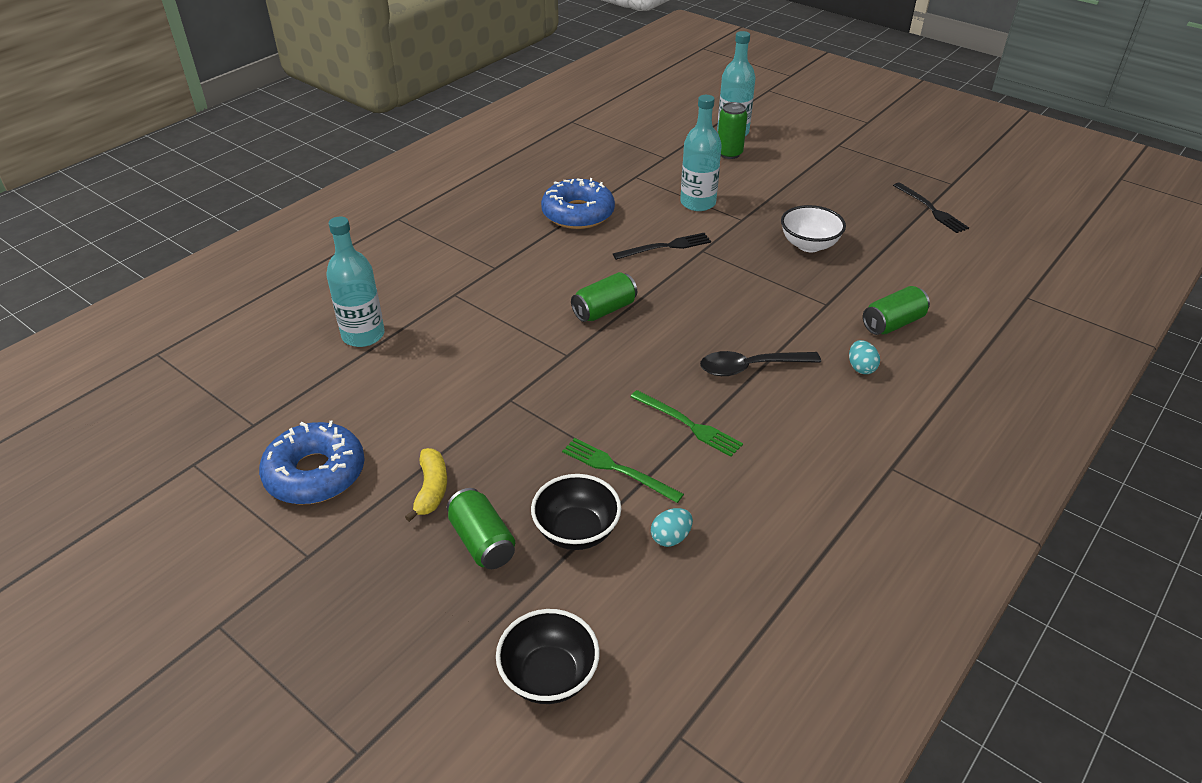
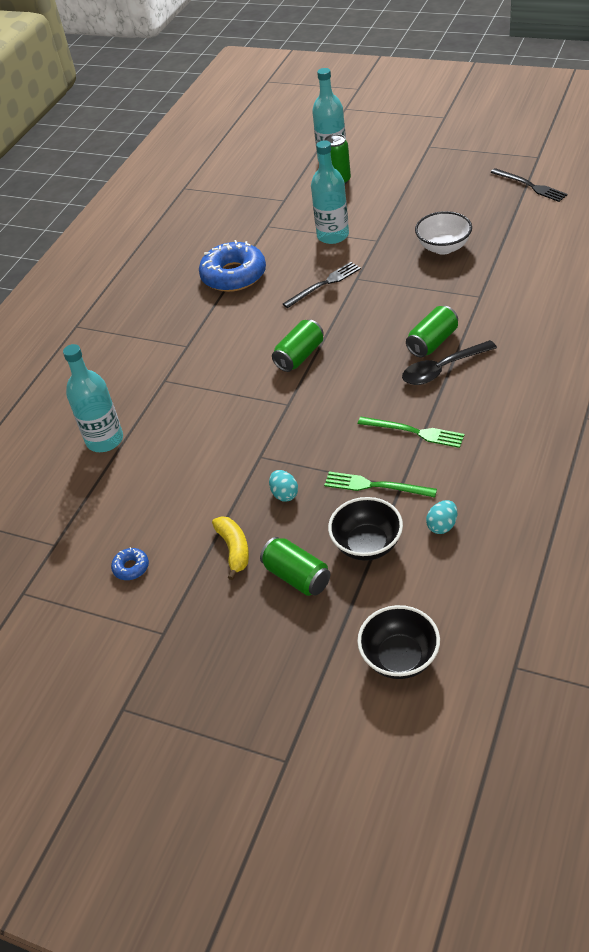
camera: 10 degrees left, 5 degrees up
blue donut [259,421,365,504] -> blue donut [111,547,149,580], size x0.43
turquoise egg [849,340,880,374] -> turquoise egg moved to [269,470,298,502]
green can [863,286,930,335] -> green can moved to [406,306,458,357]

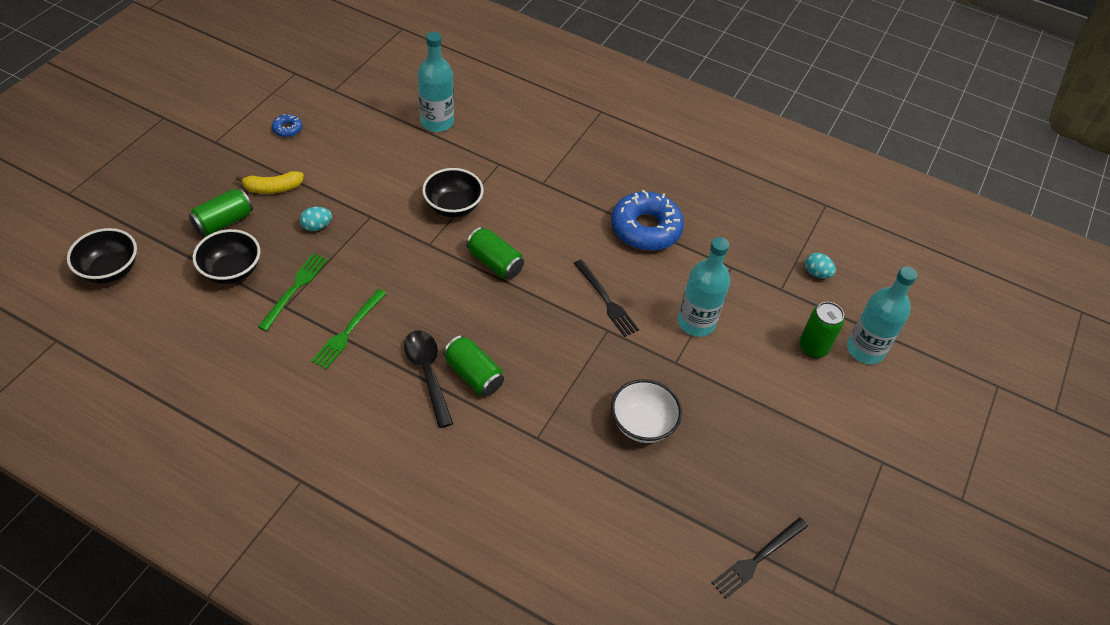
camera: 85 degrees right, 5 degrees up
turquoise egg [426,500,457,534] -> turquoise egg moved to [805,253,836,278]
none -> black bowl [422,168,484,218]

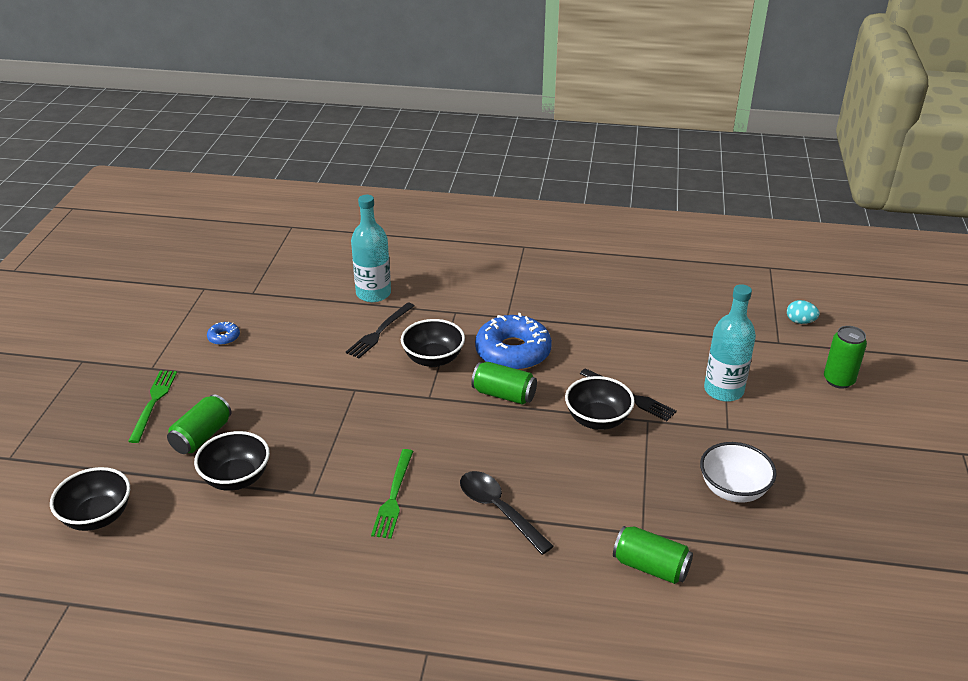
camera: 15 degrees left, 15 degrees down
yellow banana [236,171,304,194] -> none
green fork [258,253,328,331] -> green fork moved to [128,371,177,443]
turquoise egg [300,207,332,231] -> none
green can [443,335,504,396] -> green can moved to [613,526,693,584]
blue donut [611,190,684,251] -> blue donut moved to [475,313,552,370]
black fork [712,517,808,599] -> black fork moved to [346,302,415,358]
turquoise bottle [847,266,917,364] -> none
none -> black bowl [565,376,635,430]

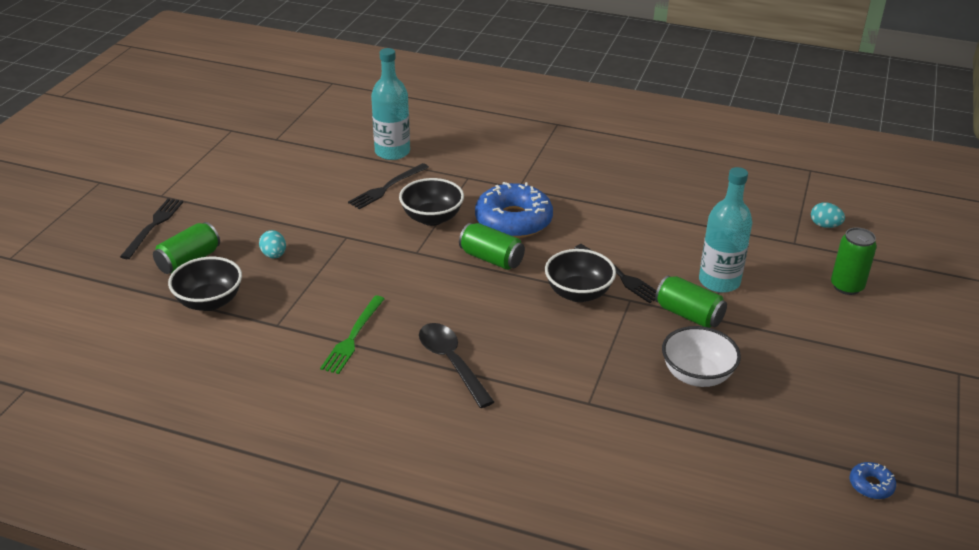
camera: 10 degrees right, 0 degrees up
black bowl [50,467,130,531] -> none
green fork [128,371,177,443] -> black fork [120,198,183,259]
blue donut [207,322,240,345] -> blue donut moved to [850,462,896,499]
green can [613,526,693,584] -> green can moved to [655,276,727,328]
none -> turquoise egg [259,230,286,259]

